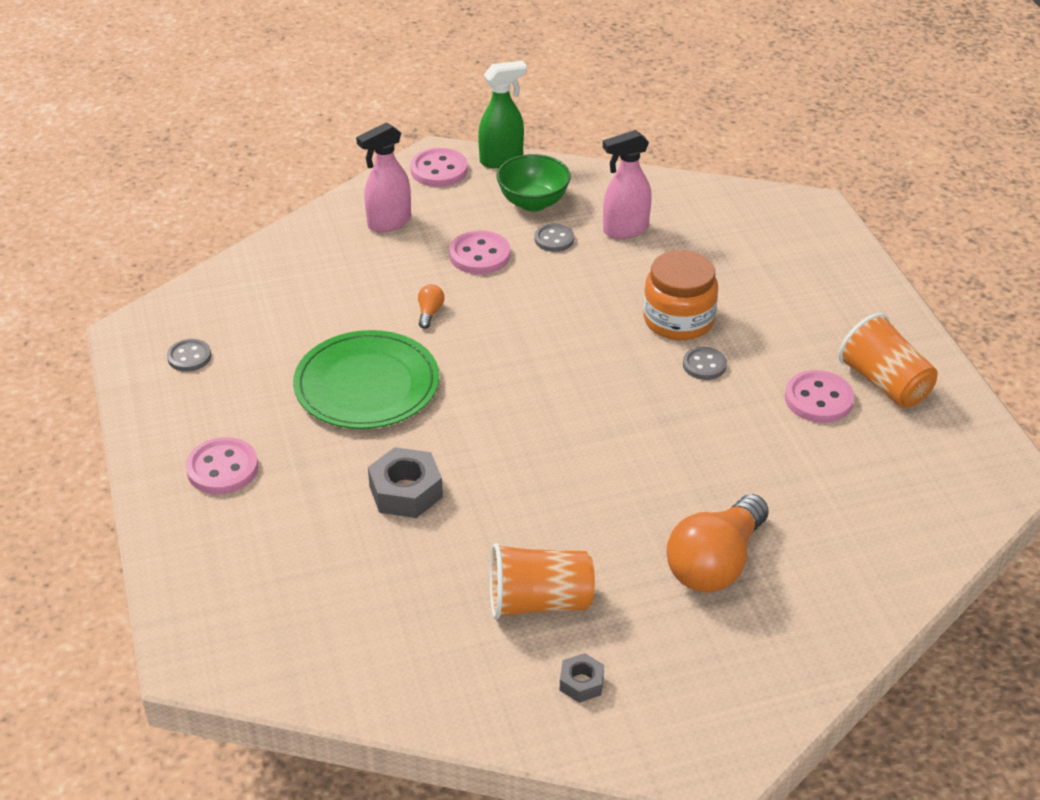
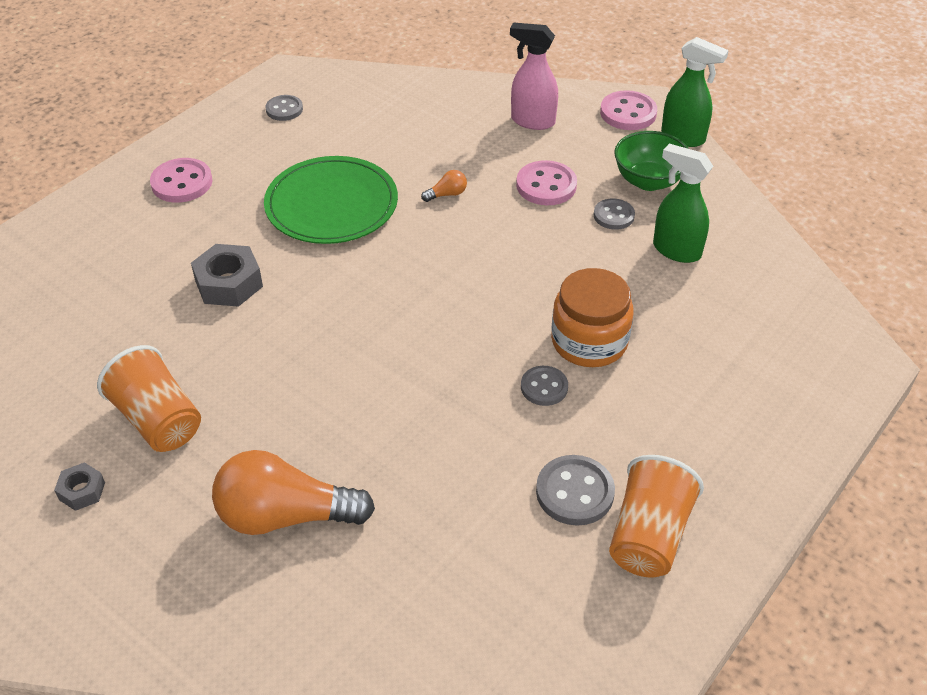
camera: 55 degrees right, 5 degrees up
pink spray bottle [603,130,652,239] -> green spray bottle [653,144,713,263]
pink button [785,370,854,423] -> grey button [536,455,615,526]

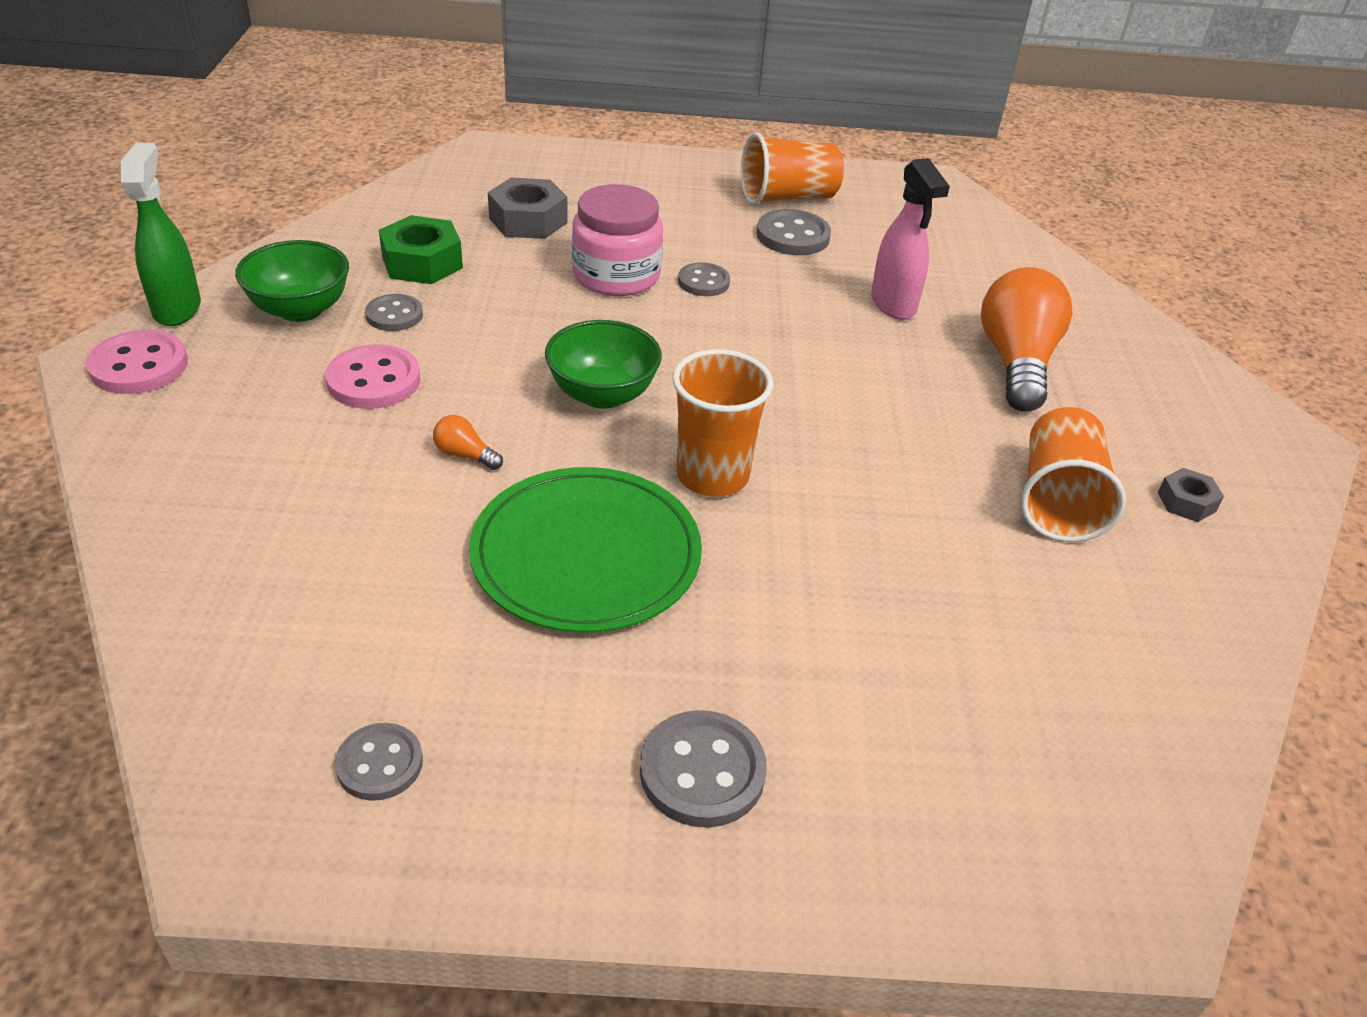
camera: 130 degrees left, 5 degrees down
pink button [150,158,212,203] -> grey button [640,710,767,828]
grey nut [191,244,263,307] -> grey nut moved to [488,177,568,239]
orange light bulb [212,450,375,535] -> orange light bulb turned 135 degrees counterclockwise [981,267,1072,411]
pink spray bottle [510,22,558,130] -> pink spray bottle moved to [871,158,950,320]
orange jar [551,268,633,367] -> pink jar [572,184,663,296]
green spray bottle [653,144,713,263] -> green nut [379,215,463,284]
none -> green bowl [545,320,662,409]
none -> orange cup [672,349,773,497]

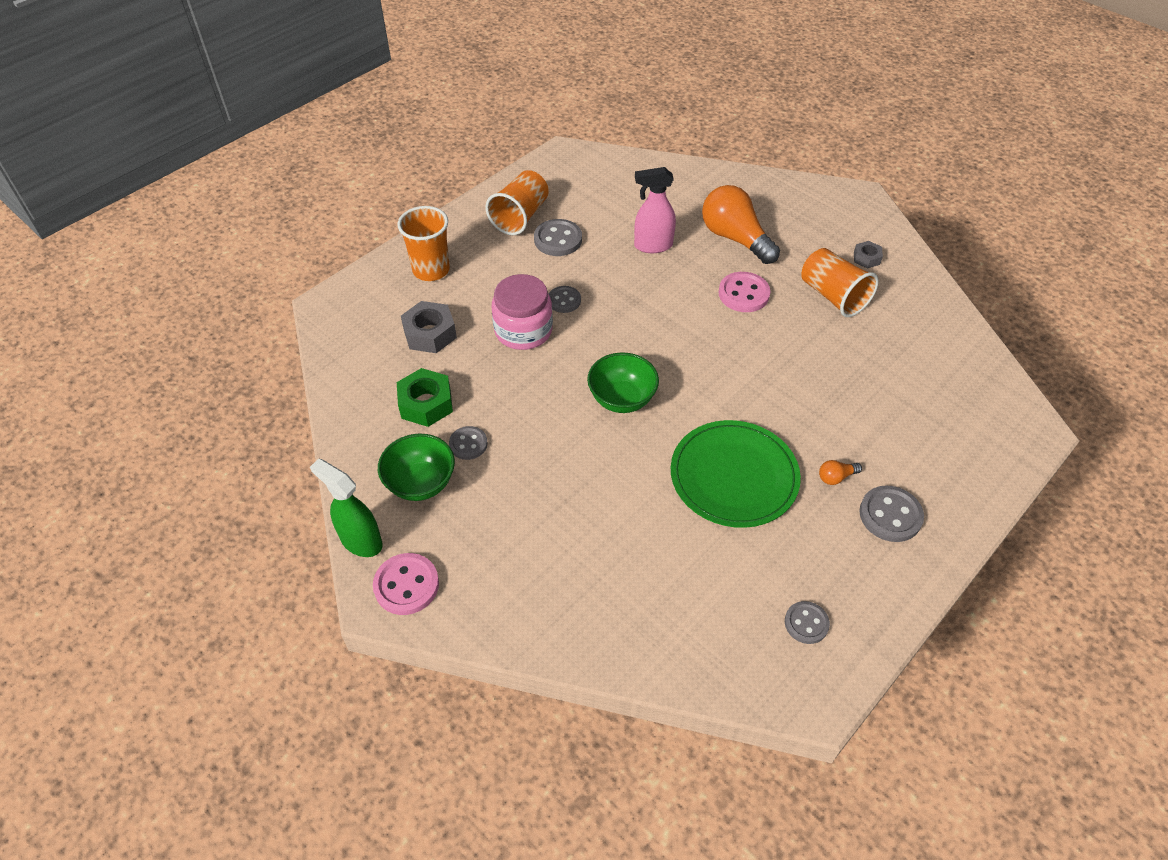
camera: 45 degrees left, 10 degrees up
pink button [325,344,421,409] -> pink button moved to [719,272,771,312]
orange light bulb [433,415,503,470] -> orange light bulb moved to [819,460,862,485]
orange cup [672,349,773,497] -> orange cup moved to [398,206,450,281]
pink spray bottle [871,158,950,320] -> pink spray bottle turned 150 degrees clockwise [634,167,676,253]

